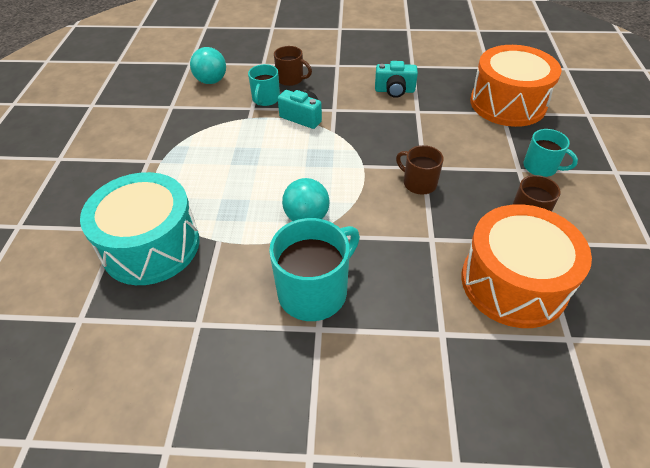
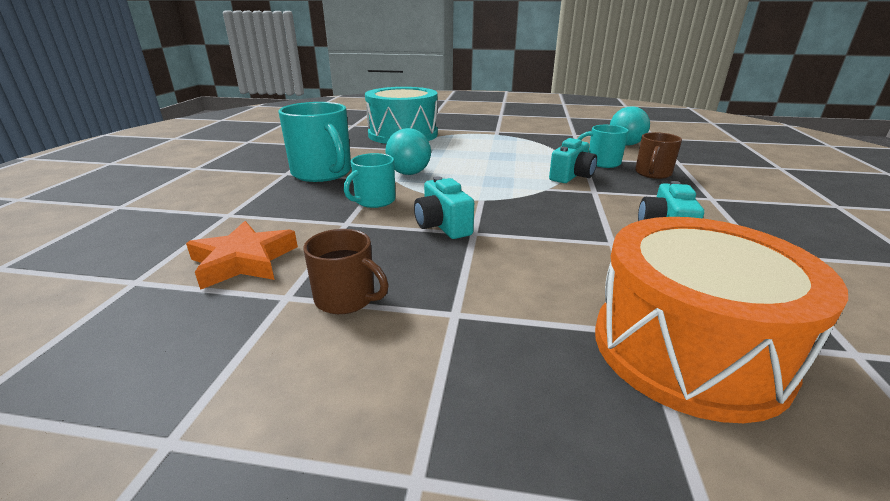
camera: 95 degrees right, 20 degrees down
brown mug [396,145,444,195] -> turquoise camera [414,176,474,239]
orange drum [461,204,592,328] -> orange star [186,221,298,290]
turquoise mug [523,129,578,177] -> turquoise mug moved to [344,153,396,208]

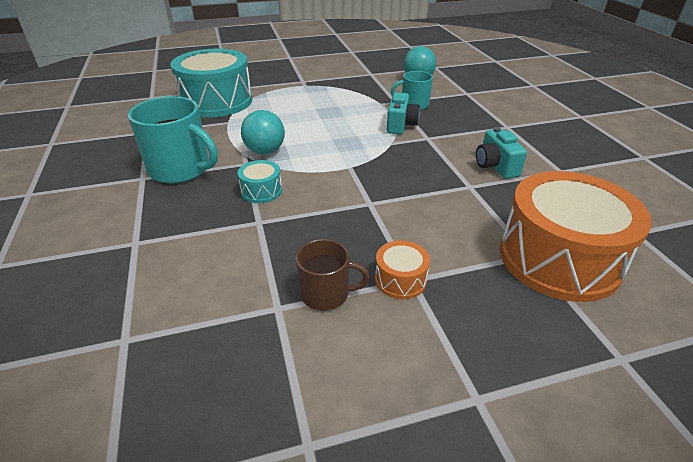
camera: 25 degrees left, 10 degrees up
orange star [186,221,298,290] -> none
turquoise mug [344,153,396,208] -> turquoise drum [238,160,282,203]
turquoise camera [414,176,474,239] -> none
brown mug [635,132,682,179] -> none
none -> orange drum [375,240,430,299]

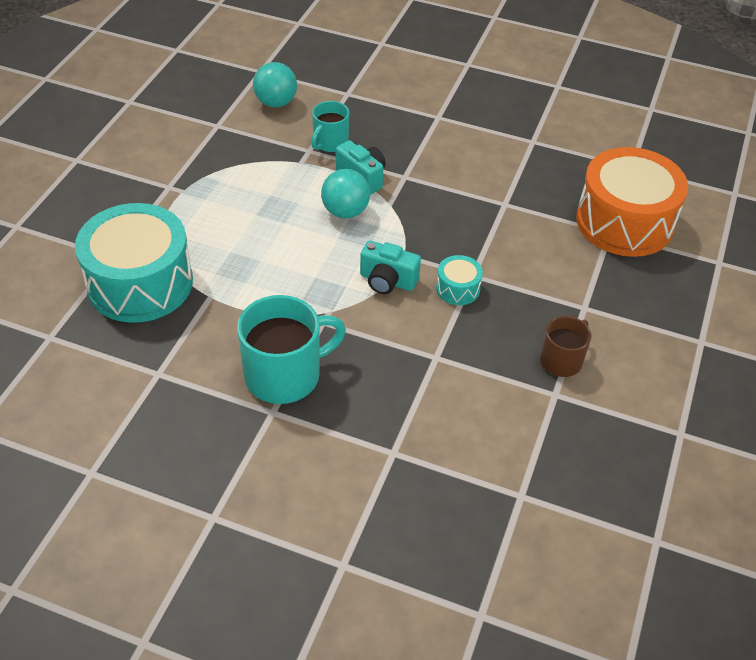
camera: 55 degrees left, 10 degrees up
turquoise drum [238,160,282,203] -> turquoise drum moved to [436,255,483,305]
turquoise ball [241,110,285,154] -> turquoise ball moved to [321,169,370,218]
orange drum [375,240,430,299] -> none
turquoise camera [476,127,527,179] -> turquoise camera moved to [360,240,421,294]

